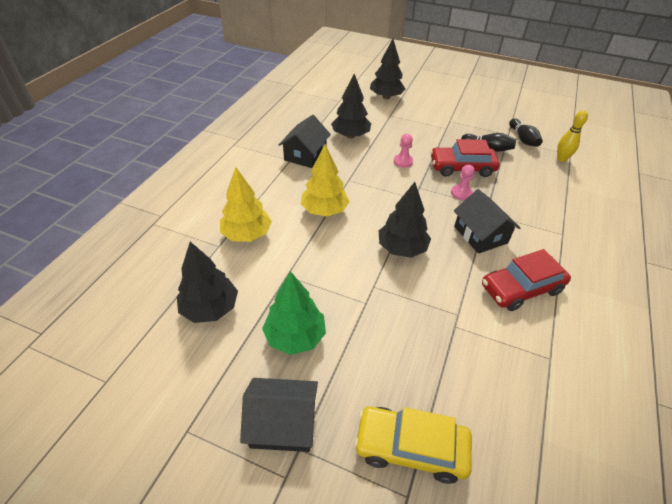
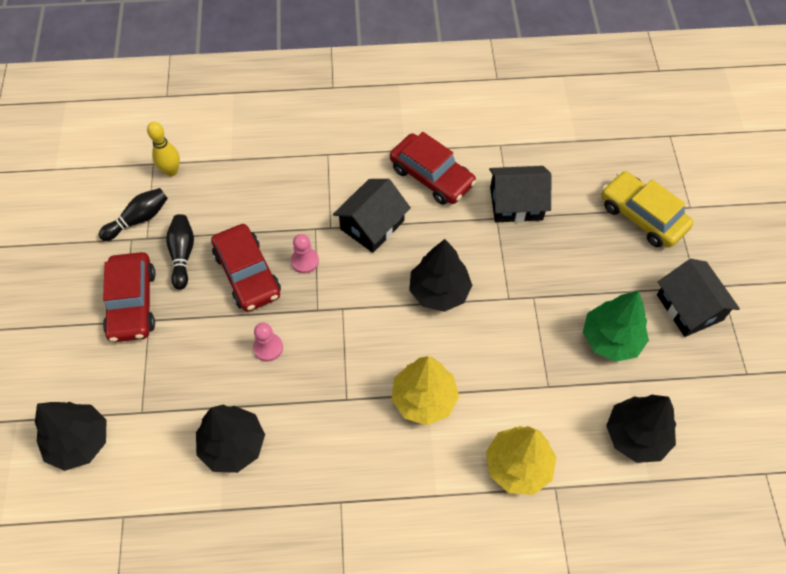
camera: 115 degrees left, 15 degrees up
black house [279,115,331,168] -> black house moved to [489,166,551,222]
yellow car [354,406,472,484] -> yellow car turned 150 degrees clockwise [601,171,693,248]
none -> red car [103,252,155,342]

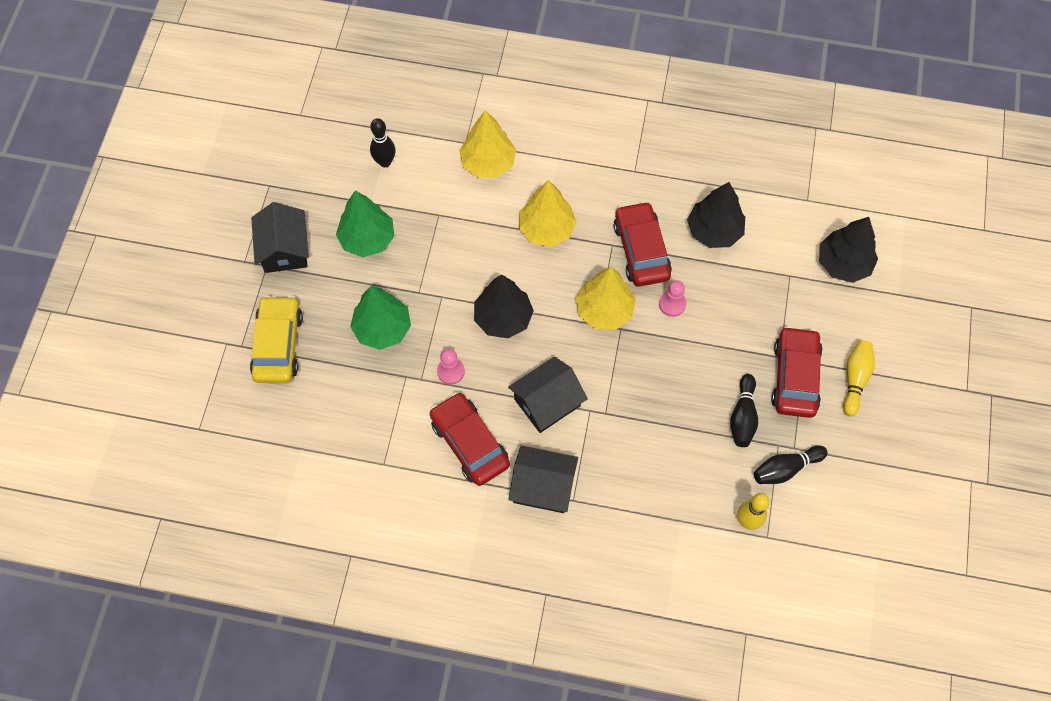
camera: 165 degrees left, 5 degrees up
red car [211,224,281,312] -> red car moved to [614,201,672,287]
pink pawn [291,234,319,274] -> pink pawn moved to [437,349,465,384]
black house [489,166,551,222] -> black house moved to [509,446,578,513]
yellow car [601,171,693,248] -> yellow car turned 150 degrees counterclockwise [250,296,303,383]
black tree [606,395,676,463] -> black bowling pin [370,118,396,167]
none -> green tree [350,286,411,350]
none -> yellow tree [576,267,636,330]
none -> yellow bowling pin [843,340,875,416]

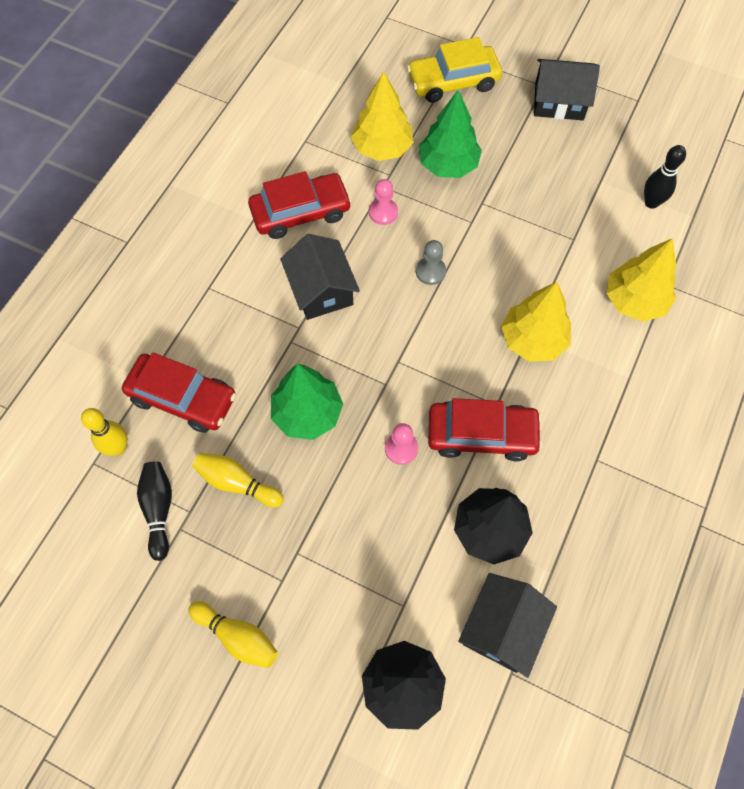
camera: 105 degrees right, 0 degrees up
yellow car [250,296,303,383] -> yellow car turned 150 degrees clockwise [407,37,502,103]
green tree [336,191,394,257] -> green tree moved to [271,364,343,440]
black tree [474,274,534,339] -> grey pawn [416,240,446,285]
black house [509,446,578,513] -> black house moved to [458,573,557,678]
yellow tree [576,267,636,330] -> yellow tree moved to [351,71,413,161]
black bowling pin [730,374,758,447] -> yellow bowling pin [193,453,284,507]
red car [771,326,823,418] -> red car moved to [122,352,236,433]

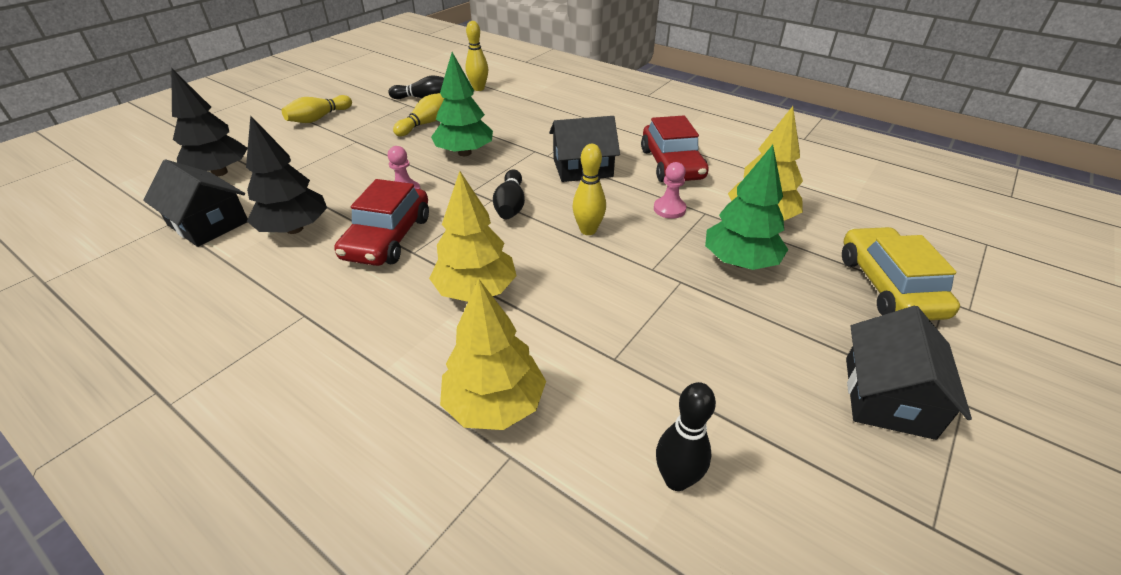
camera: 100 degrees right, 25 degrees down
red car [122,352,236,433] -> none
grey pawn [416,240,446,285] -> yellow bowling pin [572,144,606,235]
none -> black bowling pin [493,169,525,219]

